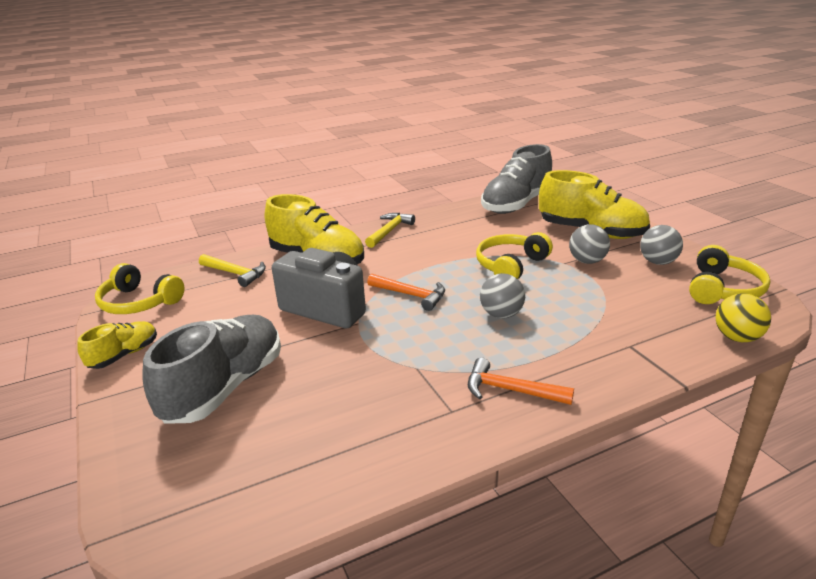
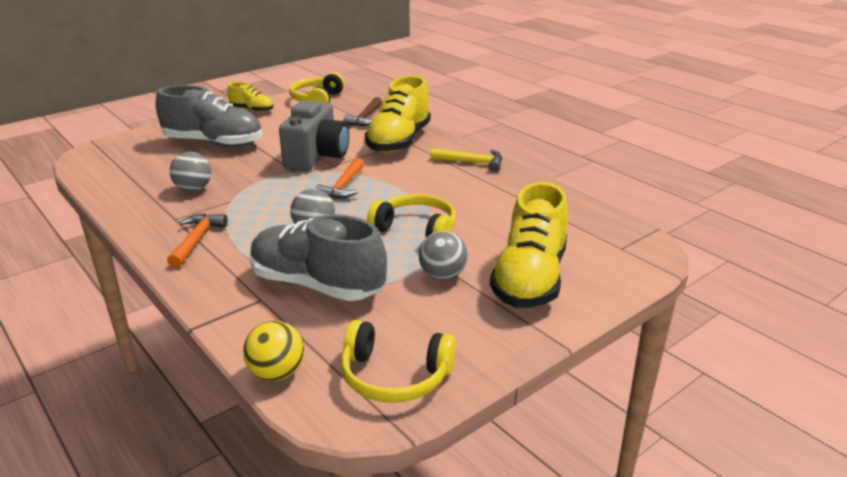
camera: 75 degrees right, 0 degrees up
yellow hammer [199,254,266,287] -> brown hammer [343,97,382,126]
grey shoe [481,144,552,214] -> grey shoe moved to [250,214,387,301]
grey ball [640,225,683,265] -> grey ball moved to [170,152,211,192]

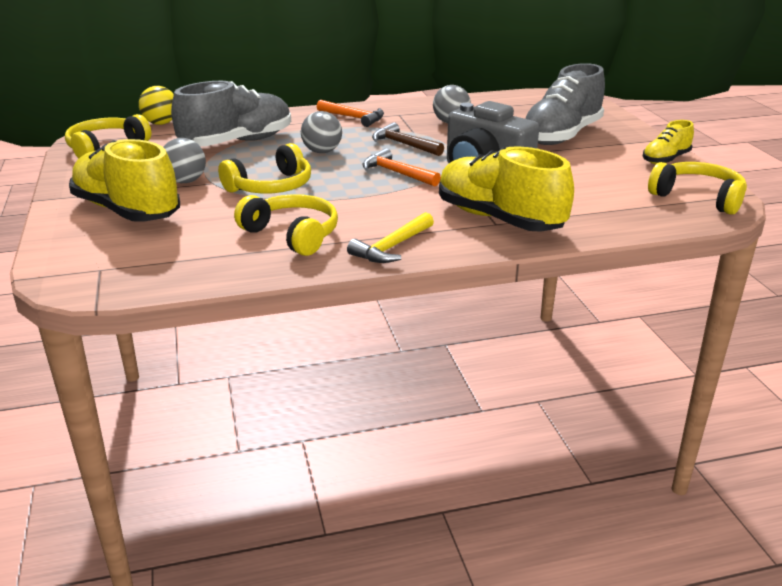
camera: 115 degrees right, 0 degrees up
brown hammer [343,97,382,126] -> brown hammer moved to [372,122,444,156]
none -> yellow headphones [234,194,338,256]

